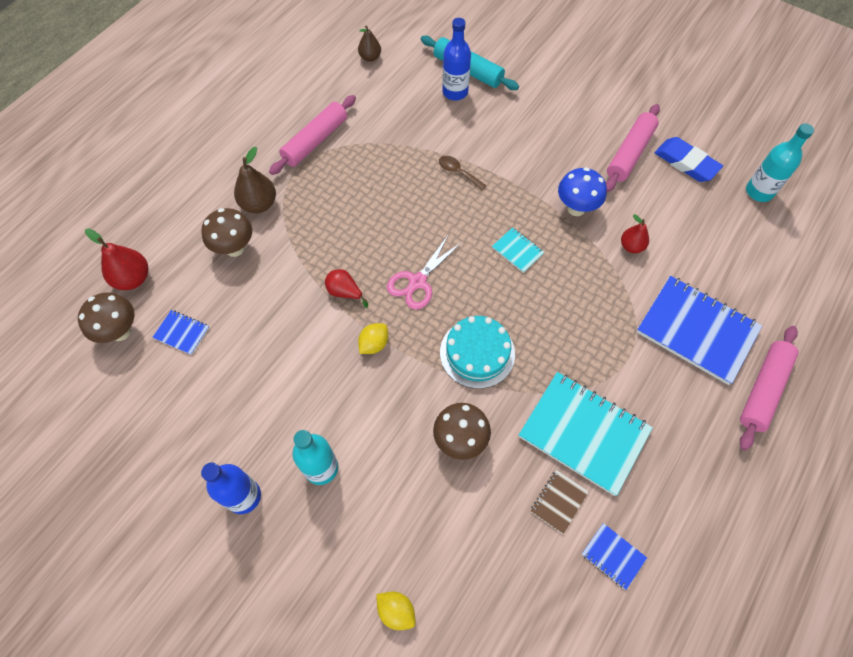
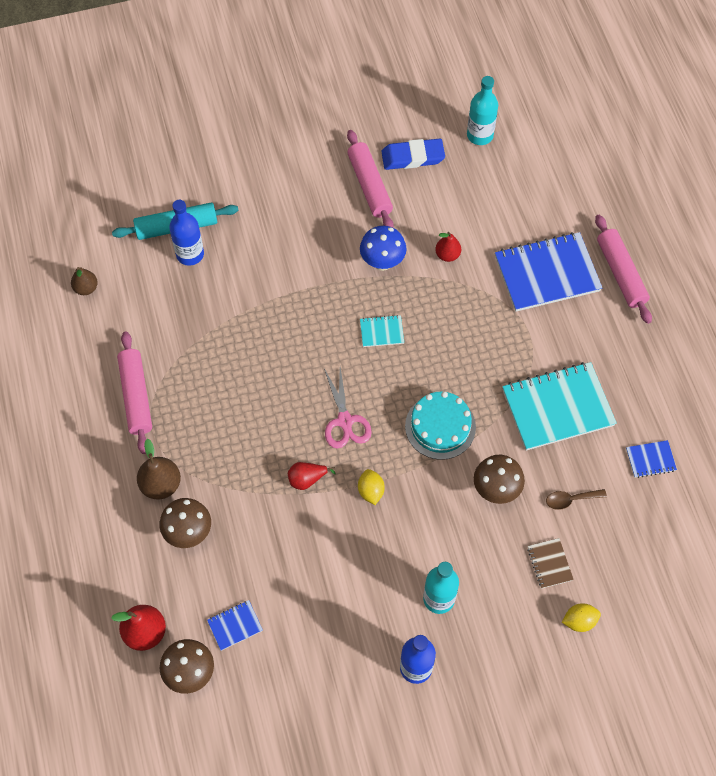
camera: 50 degrees left, 0 degrees up
brown spoon [439,156,487,190] -> brown spoon moved to [546,489,607,510]
brown notebook [531,470,589,534] -> brown notebook moved to [527,538,574,589]

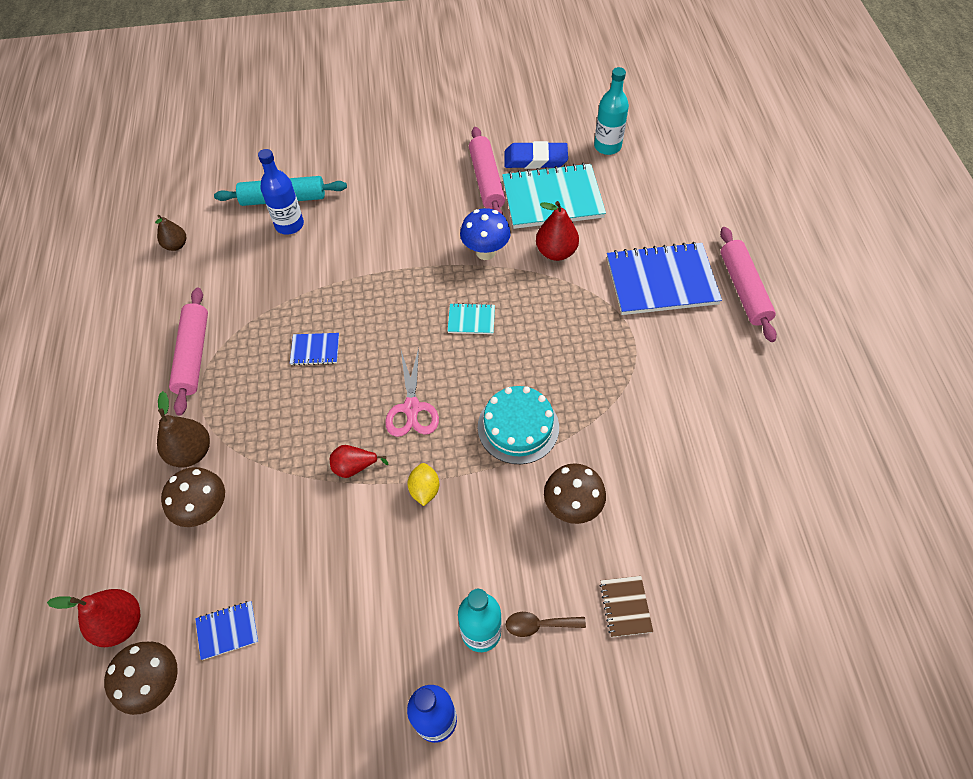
camera: 10 degrees right, 5 degrees down
red pear [435,232,461,262] -> red pear [536,201,579,261], size x1.53
turquoise notebook [502,362,617,451] -> turquoise notebook moved to [502,163,606,229]
brown spoon [546,489,607,510] -> brown spoon moved to [506,612,586,637]
yellow lemon [562,603,601,632] -> none
blue notebook [626,440,677,478] -> blue notebook moved to [290,333,339,366]

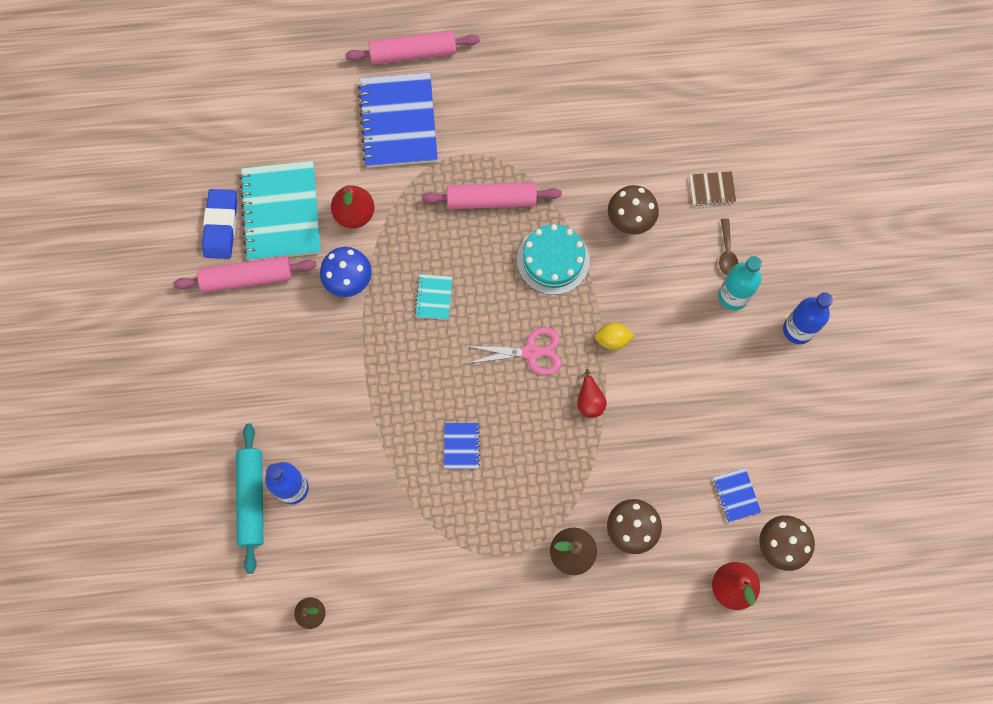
camera: 90 degrees left, 15 degrees up
pink rolling pin [169,288,208,416] -> pink rolling pin moved to [422,182,562,209]
turquoise bottle [594,67,629,155] -> none

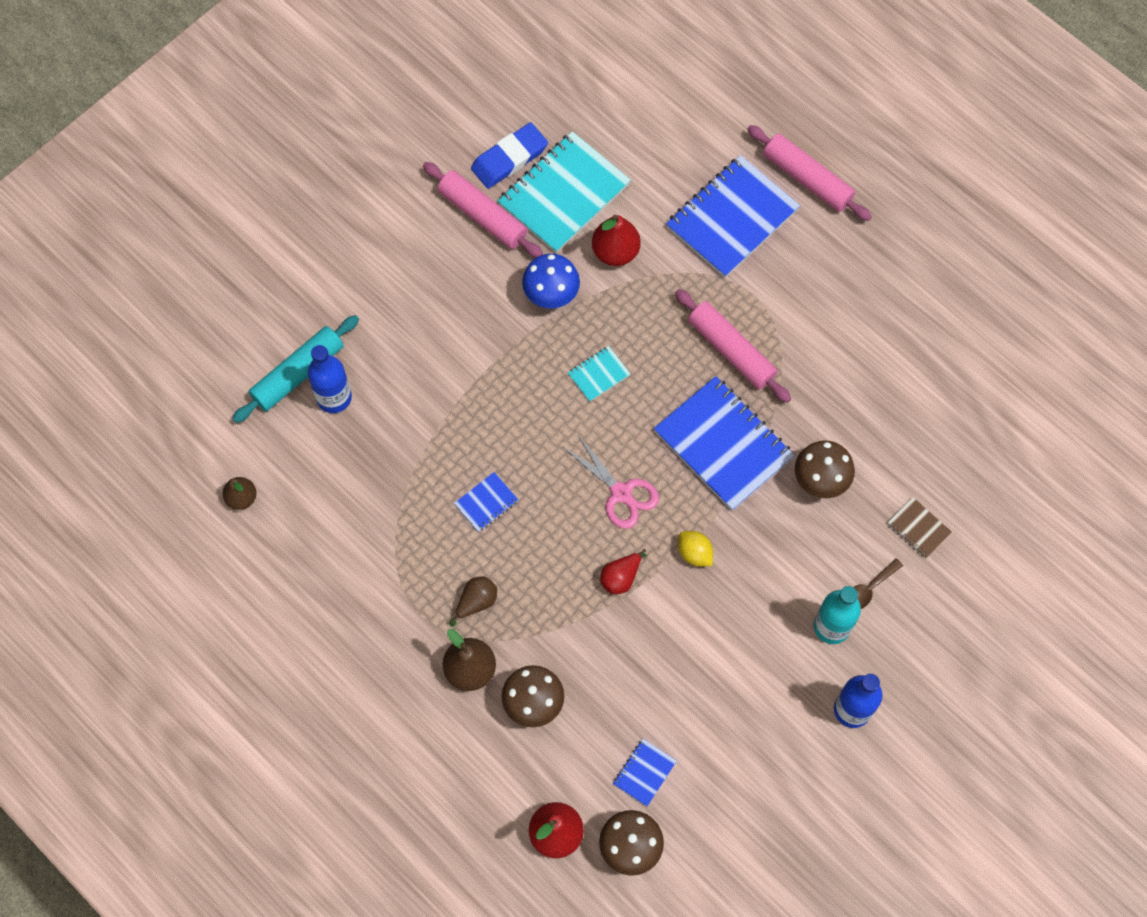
camera: 50 degrees right, 5 degrees down
turquoise cake [517,224,590,295] -> blue notebook [654,376,795,511]
none -> brown pear [450,576,497,627]

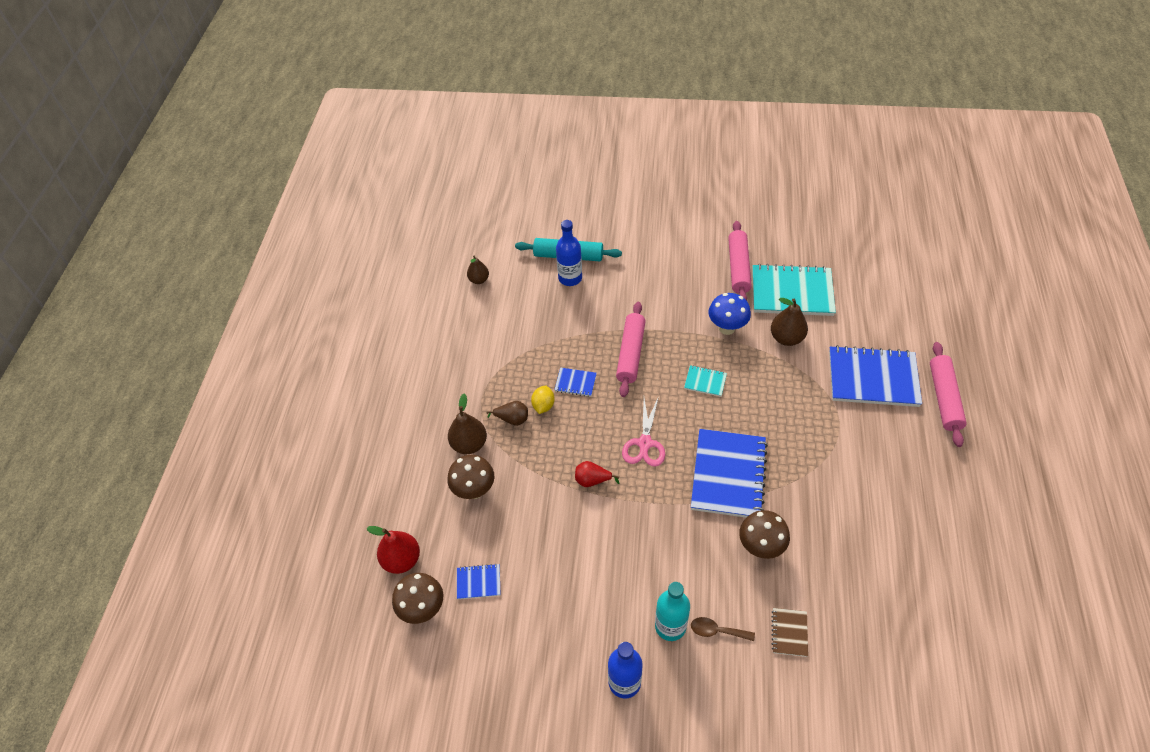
camera: 55 degrees right, 15 degrees down
blue eraser [471,123,548,189] -> none
red pear [592,215,641,266] -> brown pear [771,298,808,346]
pink rolling pin [675,289,791,403] -> pink rolling pin moved to [616,302,645,397]
yellow lemon [678,531,713,566] -> yellow lemon moved to [531,386,555,414]

